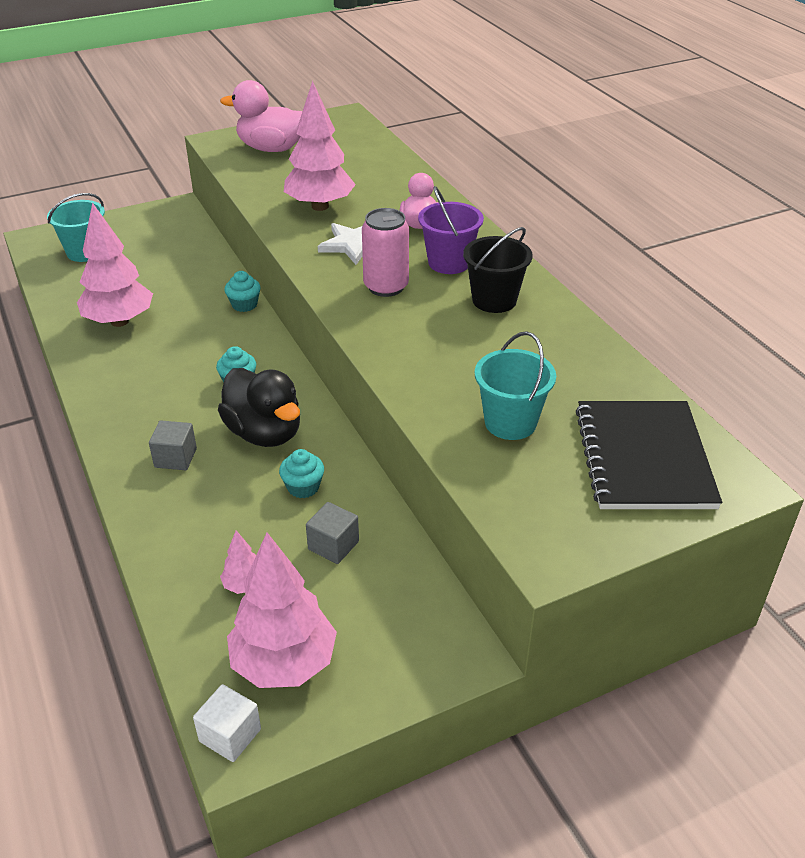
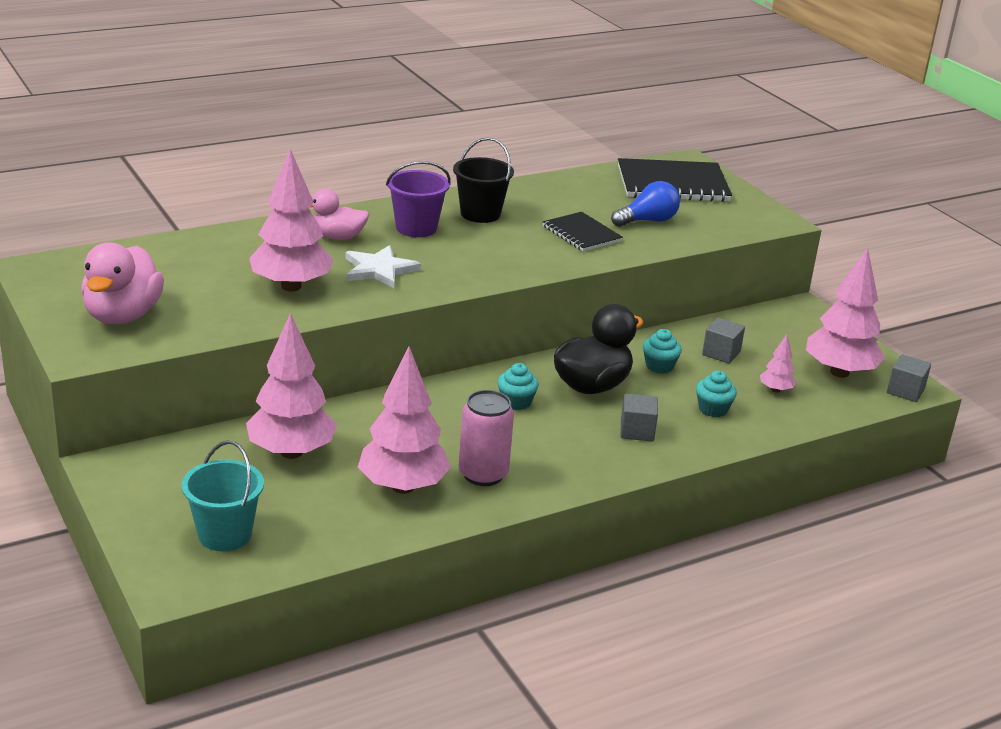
camera: 95 degrees left, 10 degrees down
white cube [193,684,261,762] -> grey cube [887,354,931,402]
turquoise cupcake [224,271,261,312] -> turquoise cupcake moved to [696,371,737,417]
pink can [362,208,409,297] -> pink can moved to [459,390,514,486]
turquoise bucket [475,331,556,440] -> blue light bulb [611,181,680,227]
none -> pink tree [246,313,337,459]
none -> black notebook [543,212,623,251]

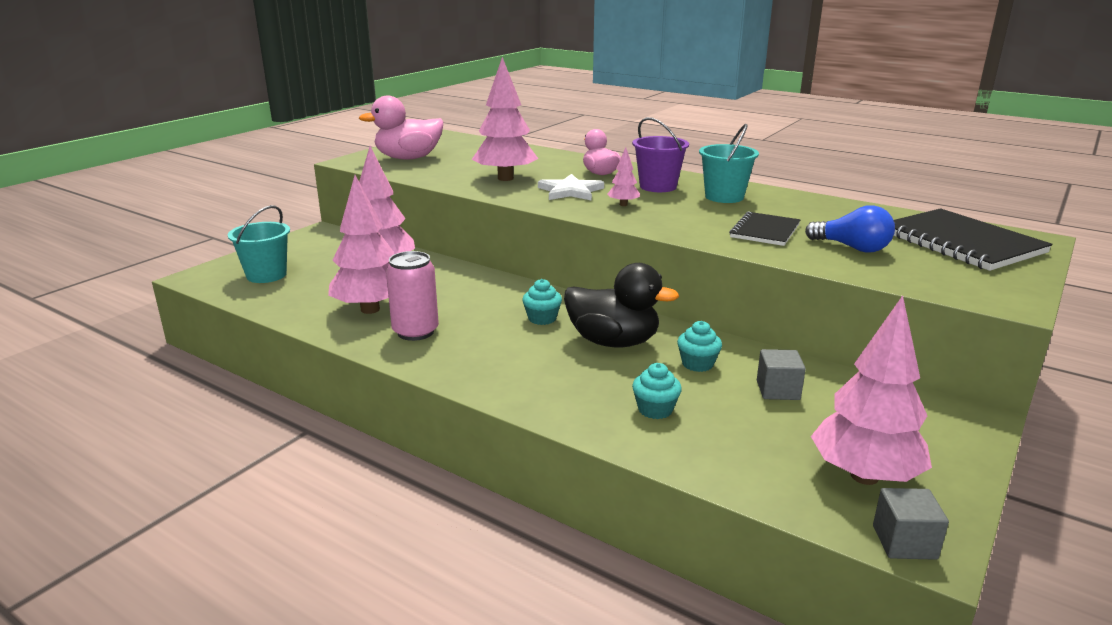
camera: 65 degrees right, 5 degrees down
black bucket [453,137,514,223] -> turquoise bucket [699,124,759,203]
grey cube [620,393,658,442] -> none
pink tree [760,335,796,393] -> pink tree moved to [607,147,640,206]

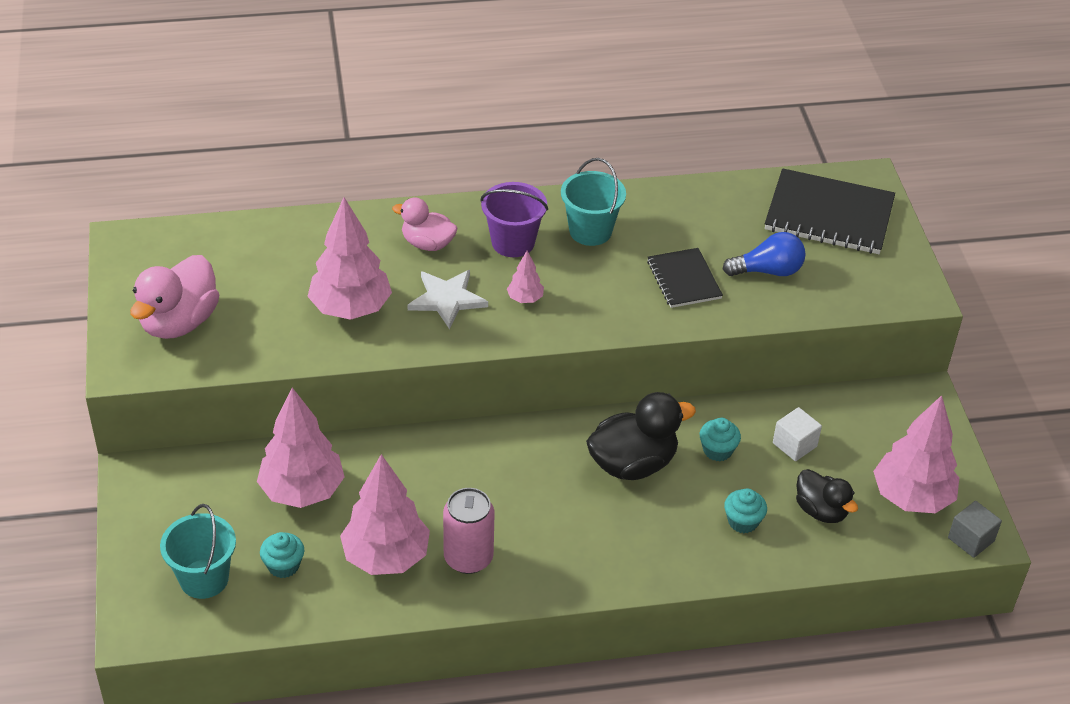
camera: 45 degrees left, 20 degrees up
turquoise cupcake [522,279,562,325] -> turquoise cupcake moved to [260,532,304,578]
grey cube [757,349,806,400] -> white cube [773,407,822,461]
none -> black duck [796,469,858,523]

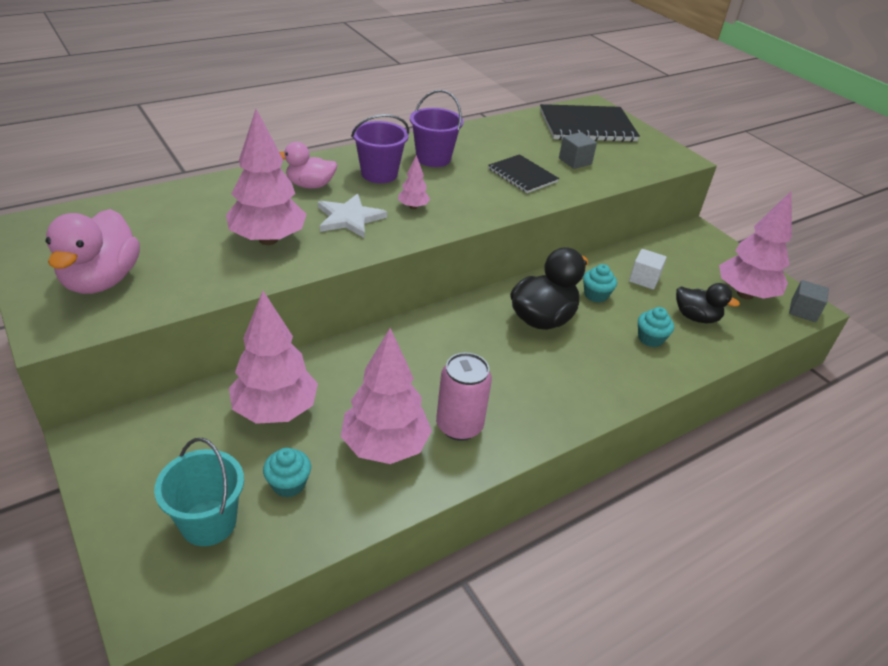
camera: 25 degrees left, 5 degrees down
turquoise bucket [561,158,626,246] -> purple bucket [410,90,463,167]
blue light bulb [723,232,806,276] -> grey cube [559,132,597,169]

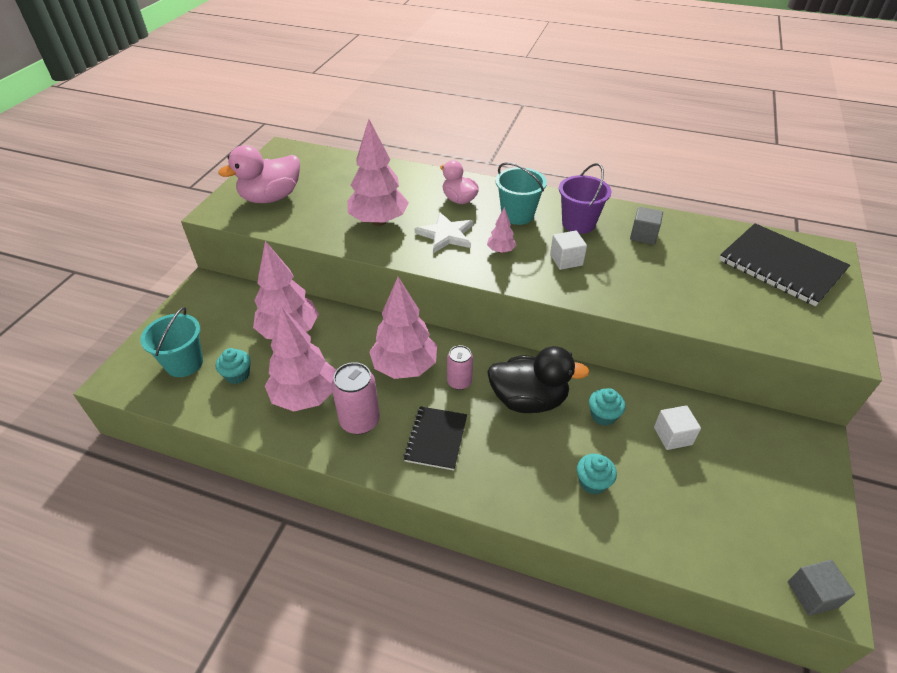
camera: 55 degrees right, 5 degrees up
purple bucket [351,114,409,183] -> turquoise bucket [495,162,547,225]
black notebook [488,154,559,193] -> black notebook moved to [403,406,467,471]
grey cube [559,132,597,169] -> grey cube moved to [630,207,663,245]
black duck [676,283,740,323] -> none
pink tree [719,191,792,300] -> pink tree moved to [369,277,437,379]
none -> pink can [447,345,473,390]
none -> white cube [550,231,587,270]

